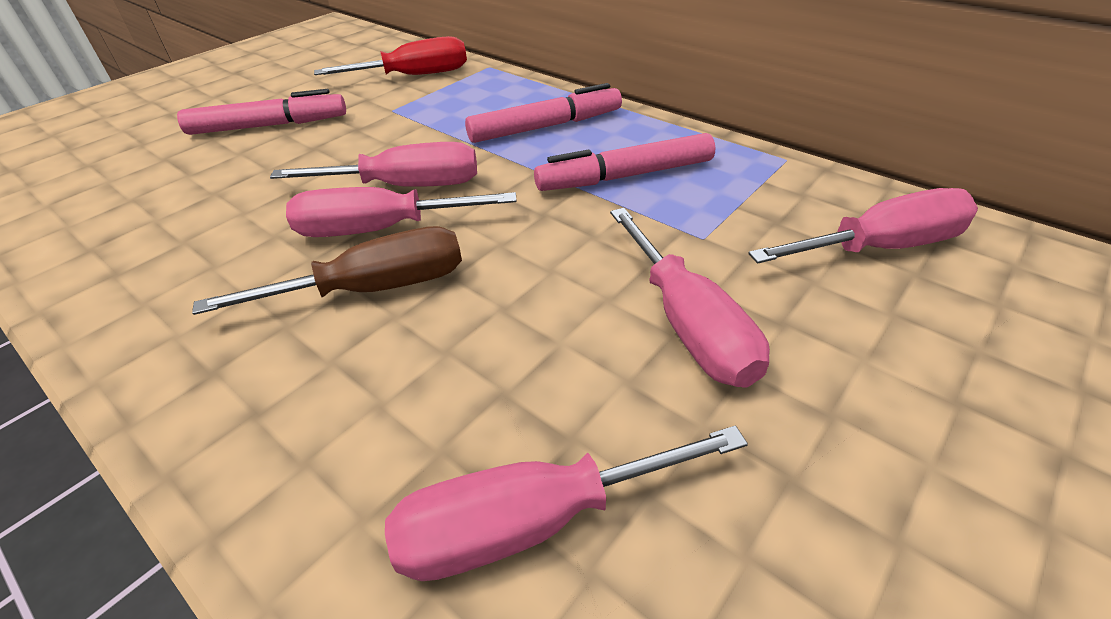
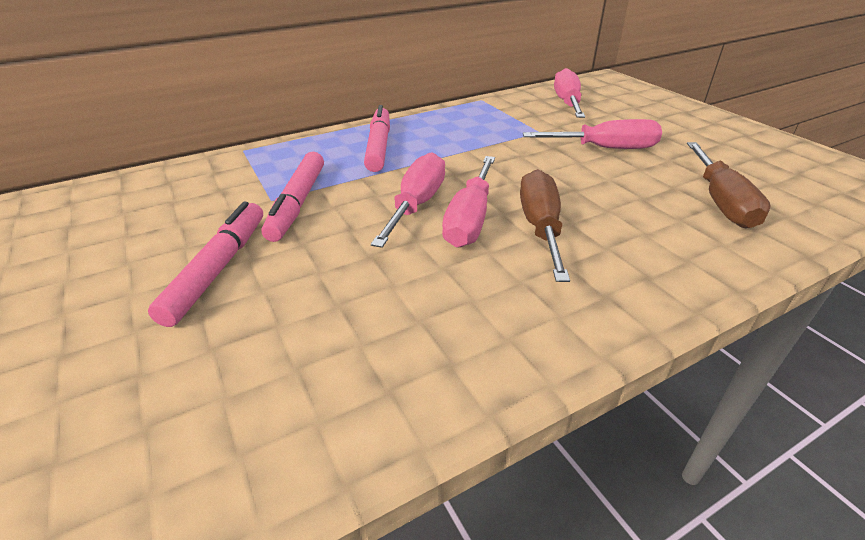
camera: 70 degrees left, 5 degrees down
red screwdriver [314,36,467,75] -> none
pink screwdriver [385,426,748,581] -> brown screwdriver [687,142,771,228]
pink marker [534,133,716,191] -> pink marker moved to [261,152,324,242]

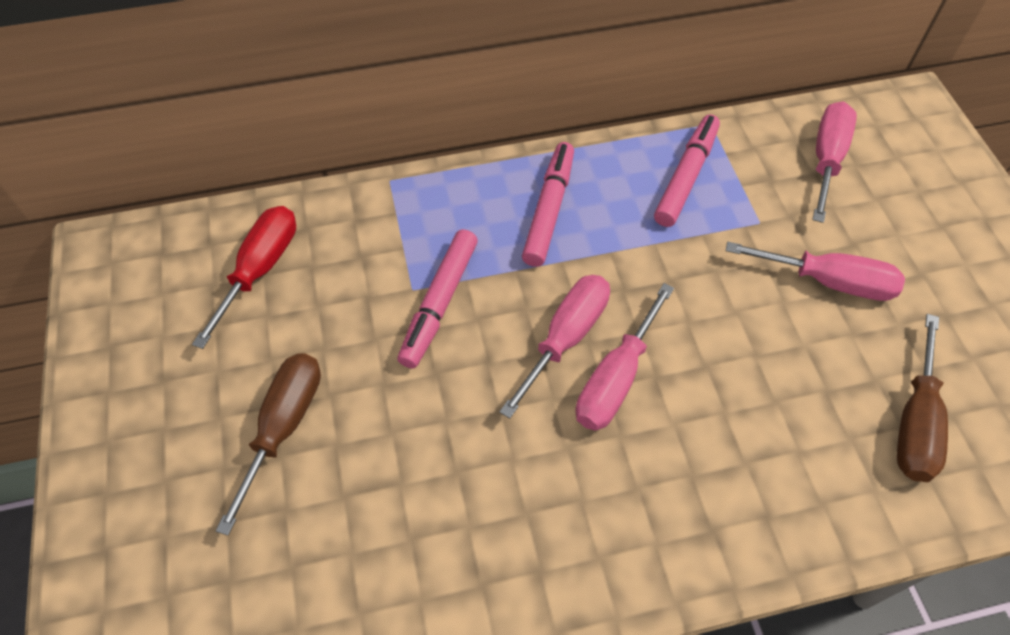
camera: 15 degrees right, 20 degrees up
pink marker [148,202,263,327] -> pink marker moved to [654,114,720,227]
brown screwdriver [520,169,570,282] -> brown screwdriver moved to [216,353,321,535]
none -> red screwdriver [192,206,296,349]

